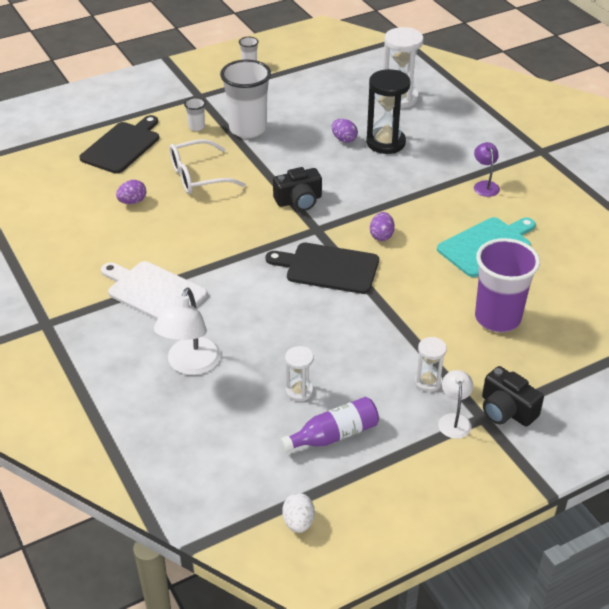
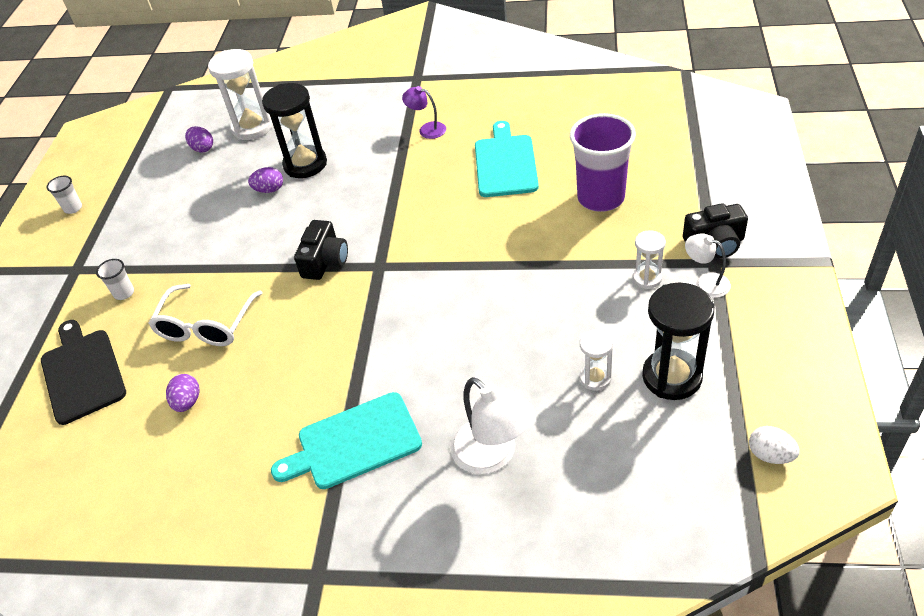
camera: 50 degrees left, 5 degrees up
white cutting board [101,261,207,320] -> turquoise cutting board [271,392,422,489]
white cup [220,59,271,138] -> none
black cutting board [266,243,379,294] -> none
purple bottle [280,397,379,452] -> black hourglass [642,283,714,400]
purple egg [370,212,395,241] -> purple egg moved to [185,126,213,153]

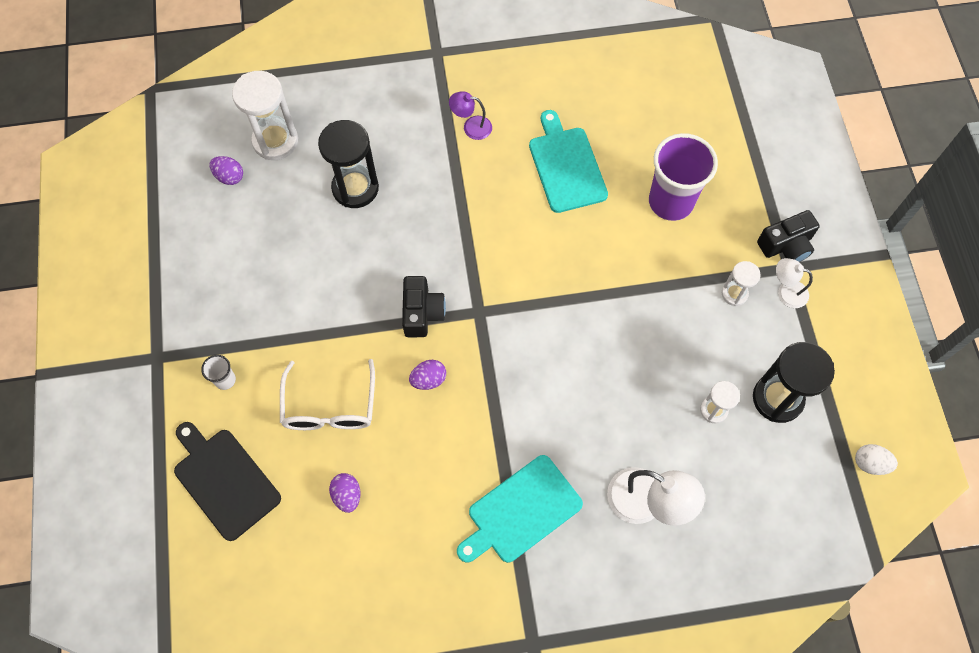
camera: 20 degrees left, 20 degrees up
white cup [47,176,82,214] -> none
purple egg [248,167,283,193] -> purple egg moved to [409,360,446,390]

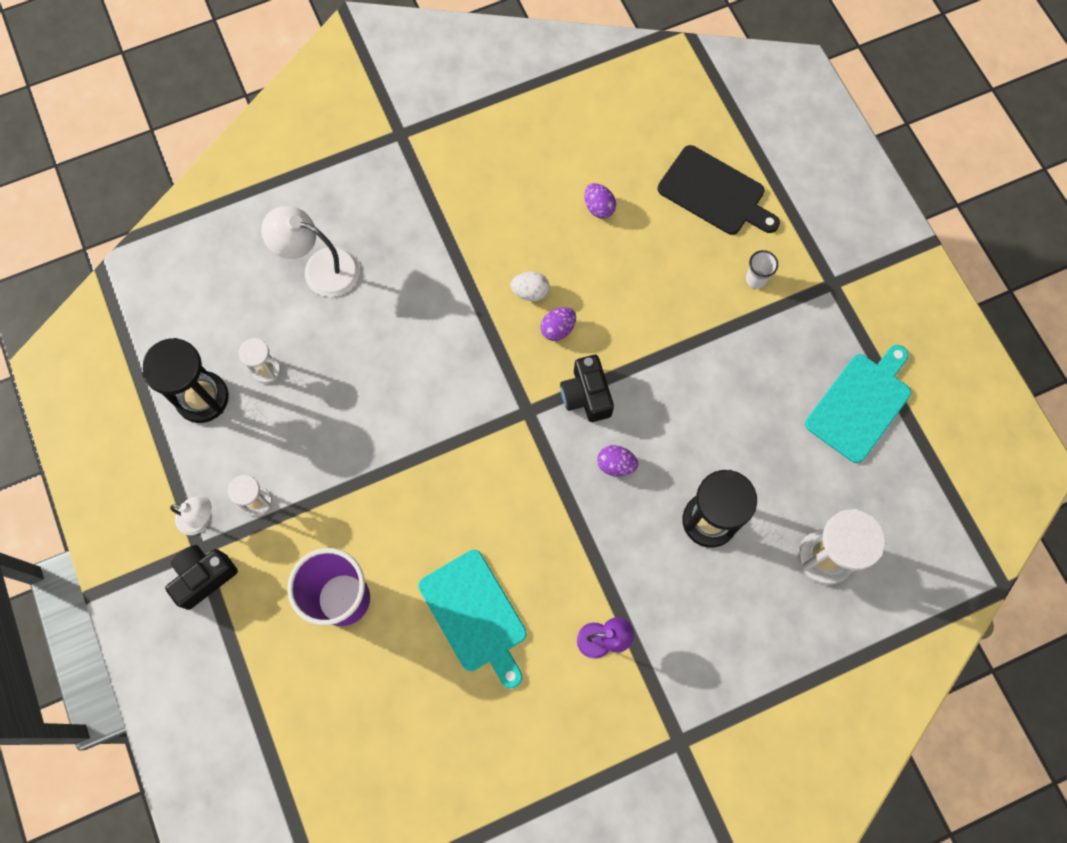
camera: 165 degrees right, 5 degrees up
purple egg [209,156,243,185] -> purple egg moved to [597,445,638,476]
white glasses [280,359,375,430] -> none
turquoise cutting board [457,455,583,563] -> turquoise cutting board moved to [805,345,911,463]
white egg [855,444,898,475] -> white egg moved to [510,272,550,301]

